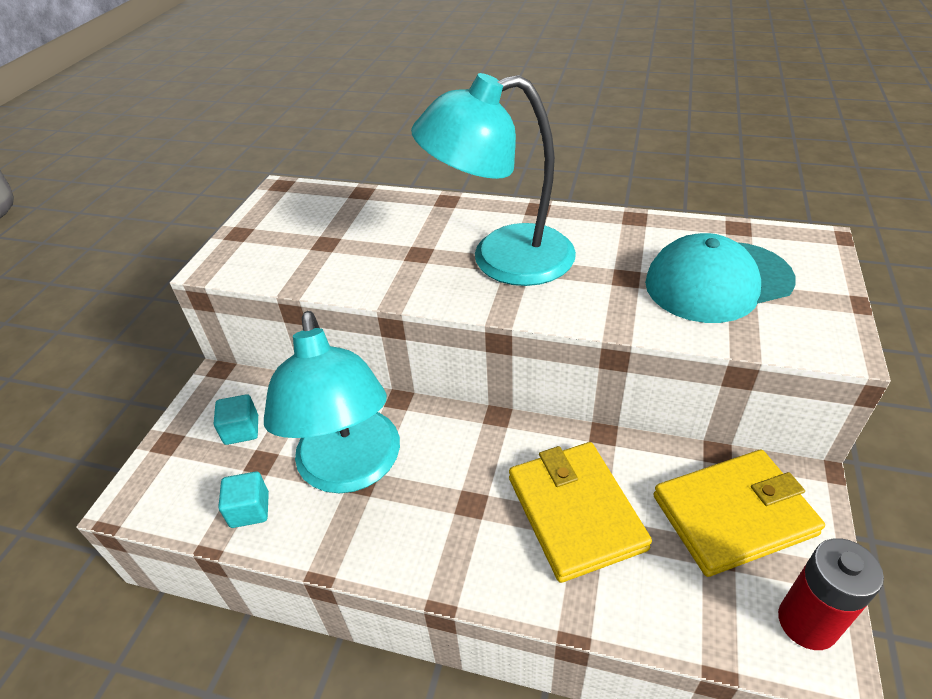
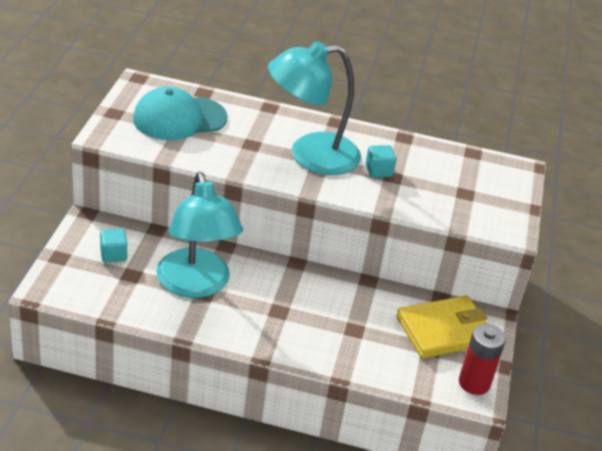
camera: 10 degrees left, 5 degrees down
turquoise cube [218,471,269,528] -> turquoise cube moved to [365,145,396,177]
yellow wallet [509,442,652,583] -> none
turquoise cap [645,233,796,323] -> turquoise cap moved to [133,86,227,140]

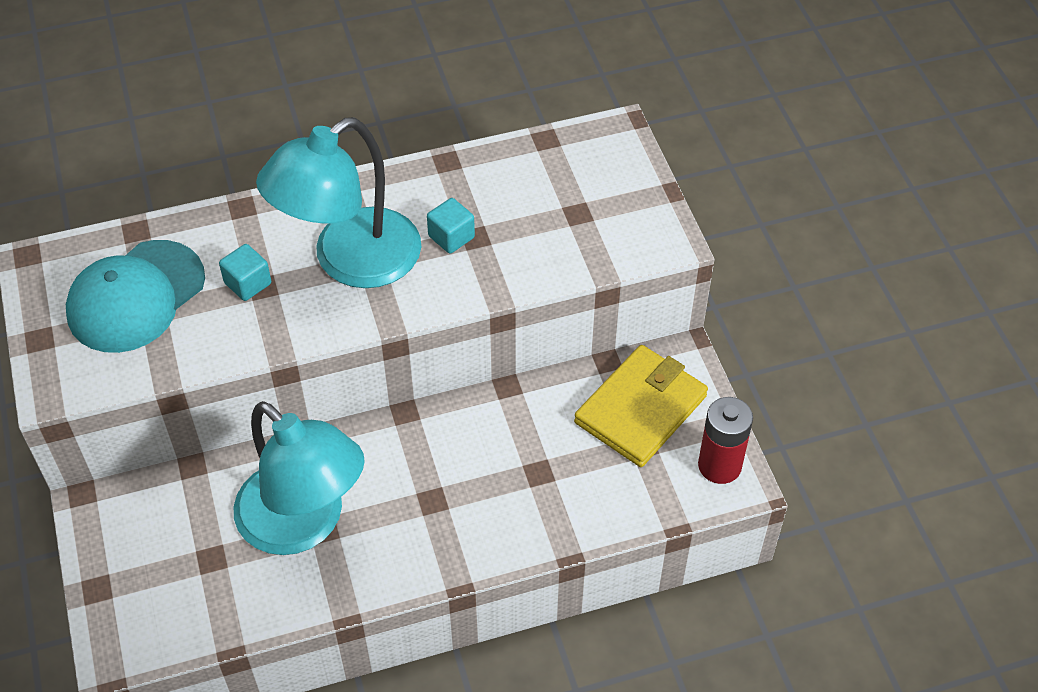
camera: 25 degrees left, 15 degrees up
turquoise cube [100,229,127,263] -> turquoise cube moved to [219,244,271,301]

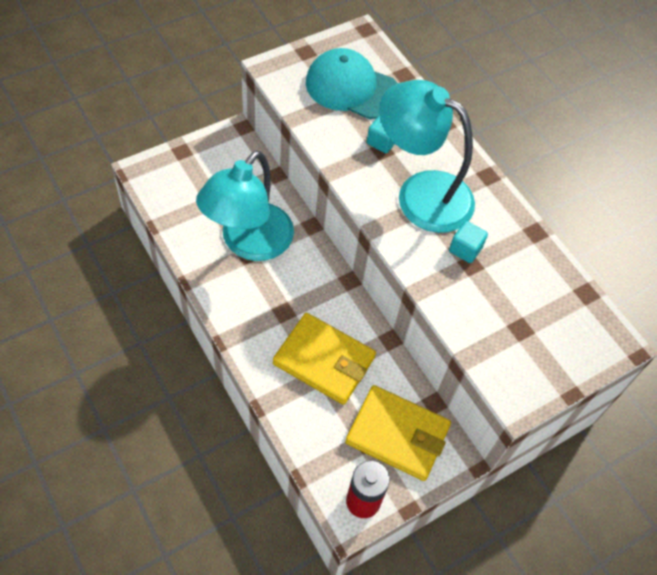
camera: 70 degrees right, 5 degrees up
none -> yellow wallet [273,313,376,405]

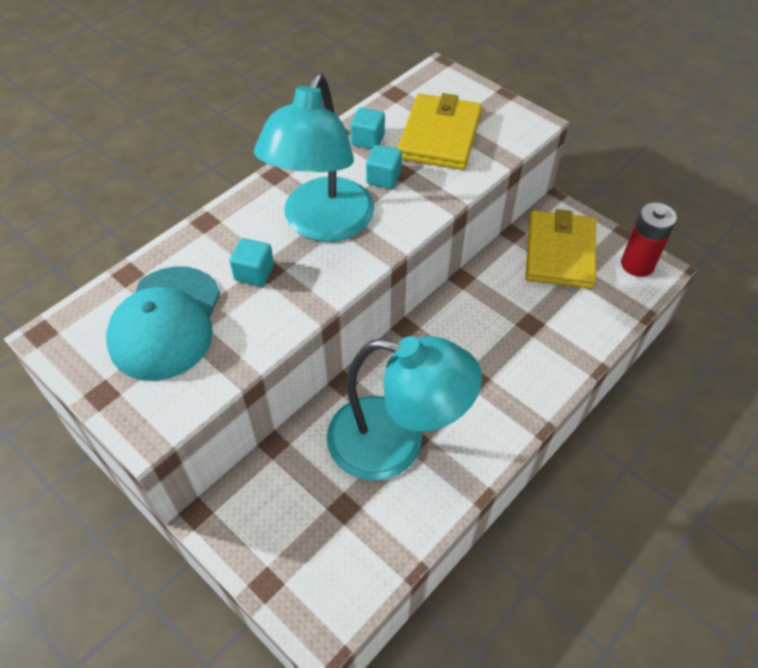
camera: 100 degrees left, 5 degrees down
yellow wallet [273,313,376,405] -> yellow wallet moved to [397,93,482,170]
none -> turquoise cube [350,107,385,149]

